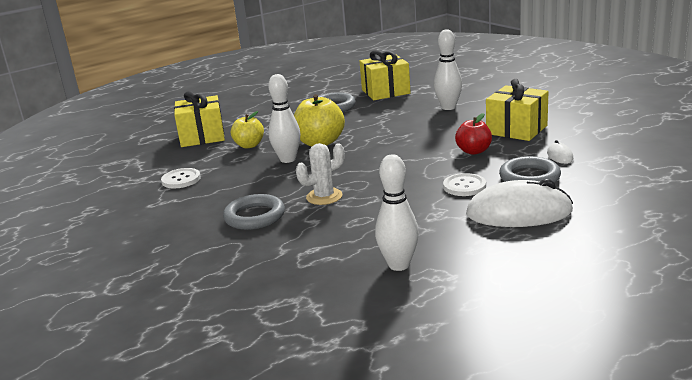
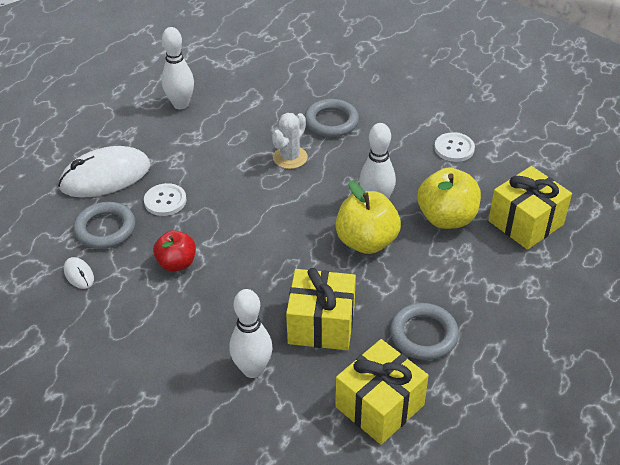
camera: 150 degrees right, 20 degrees up
yellow apple [231,111,264,148] -> yellow apple [417,168,481,229], size x1.55
yellow gift [486,79,548,141] -> yellow gift moved to [286,268,356,350]

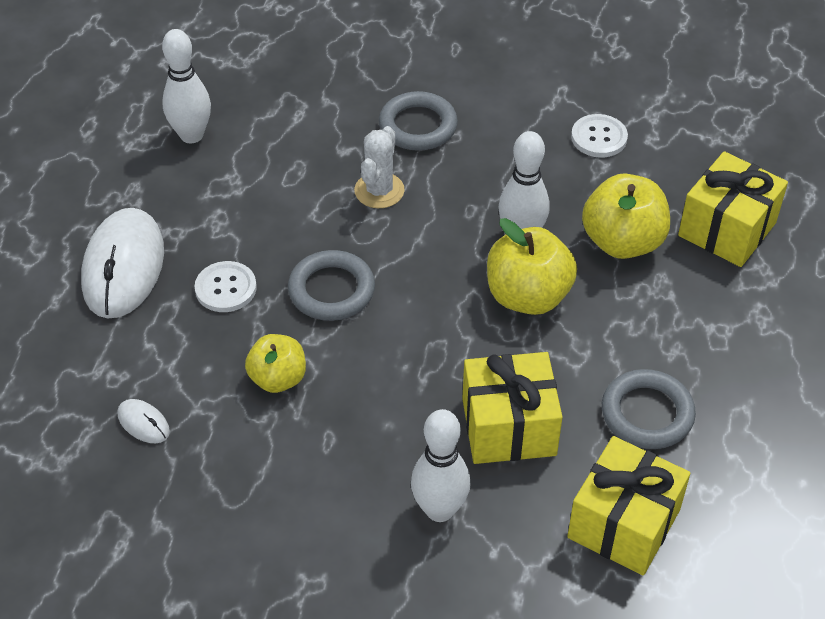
camera: 15 degrees left, 5 degrees up
white mouse [58,146,150,198] -> white mouse turned 45 degrees counterclockwise [81,208,164,318]
grey ring [73,202,135,249] -> grey ring moved to [288,250,375,321]
red apple [153,230,196,271] -> yellow apple [245,334,306,393]

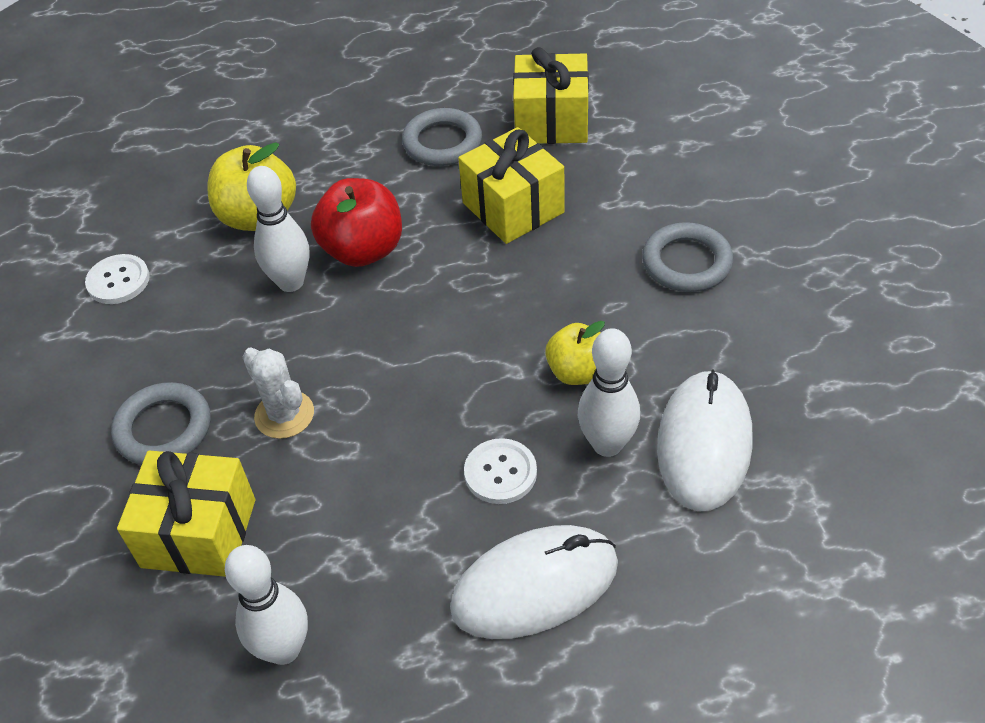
camera: 115 degrees left, 0 degrees up
white mouse [117,399,170,443] -> white mouse [657,369,753,511], size x2.31
grey ring [288,250,375,321] -> grey ring moved to [642,222,733,292]
white cactus [354,126,405,208] -> white cactus turned 60 degrees clockwise [243,347,314,439]
white bowling pin [411,409,471,522] -> white bowling pin moved to [578,328,640,457]
yellow apple [487,218,577,315] -> red apple [311,178,402,267]
yellow gift [678,151,788,267] -> yellow gift moved to [117,450,255,577]

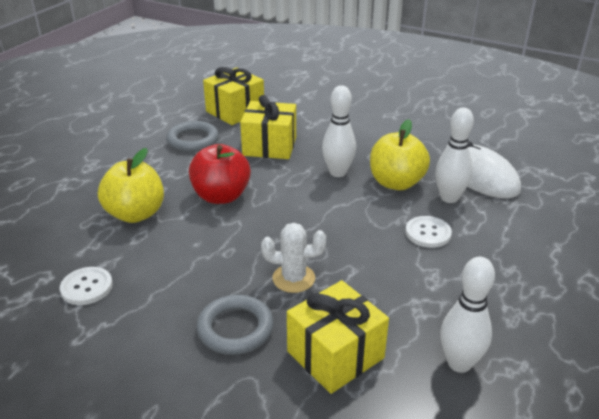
camera: 50 degrees left, 15 degrees down
white bowling pin [247,166,310,292] -> white bowling pin moved to [322,85,356,177]
white mouse [450,525,618,639] -> none
yellow apple [545,321,605,385] -> yellow apple [370,119,430,190], size x1.55
grey ring [642,222,733,292] -> none

